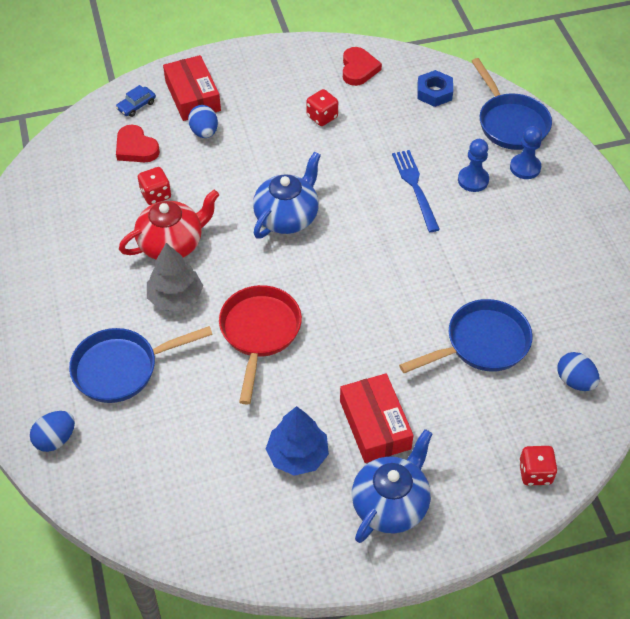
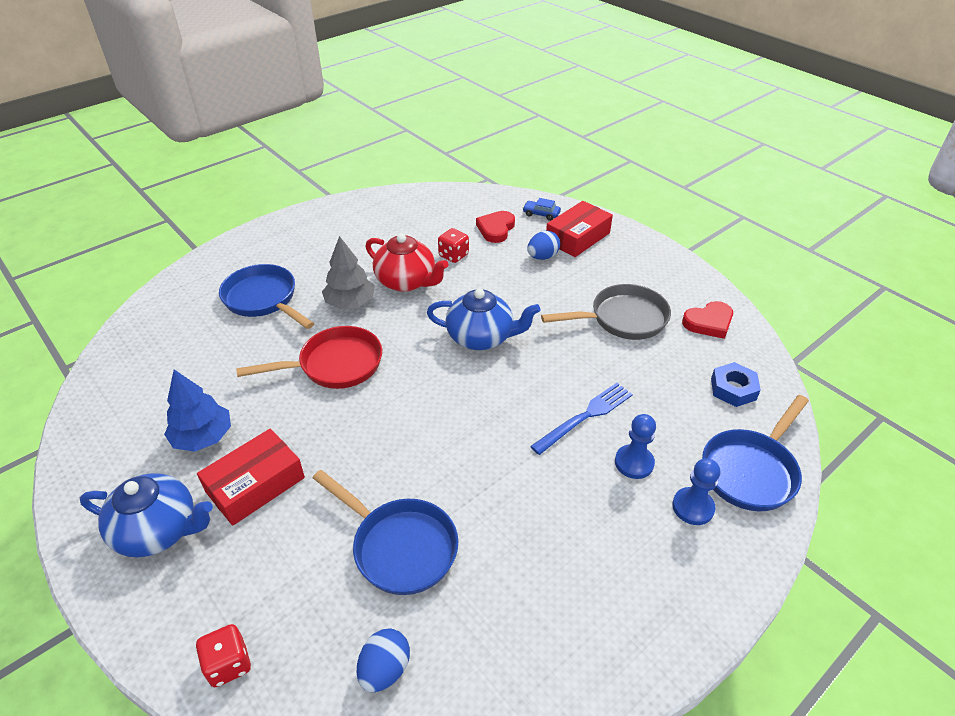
camera: 65 degrees right, 10 degrees down
blue egg [30,411,75,452] -> none
red dice [306,89,338,126] -> grey pan [541,284,671,340]

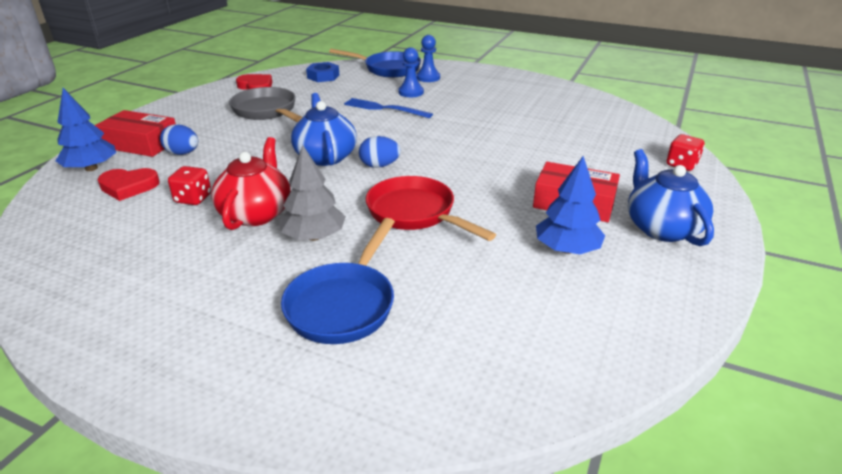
camera: 115 degrees left, 10 degrees down
blue pan [313,470,458,595] -> none
blue egg [357,628,410,693] -> blue egg moved to [359,136,401,168]
blue car [523,198,561,221] -> blue tree [56,88,116,171]

